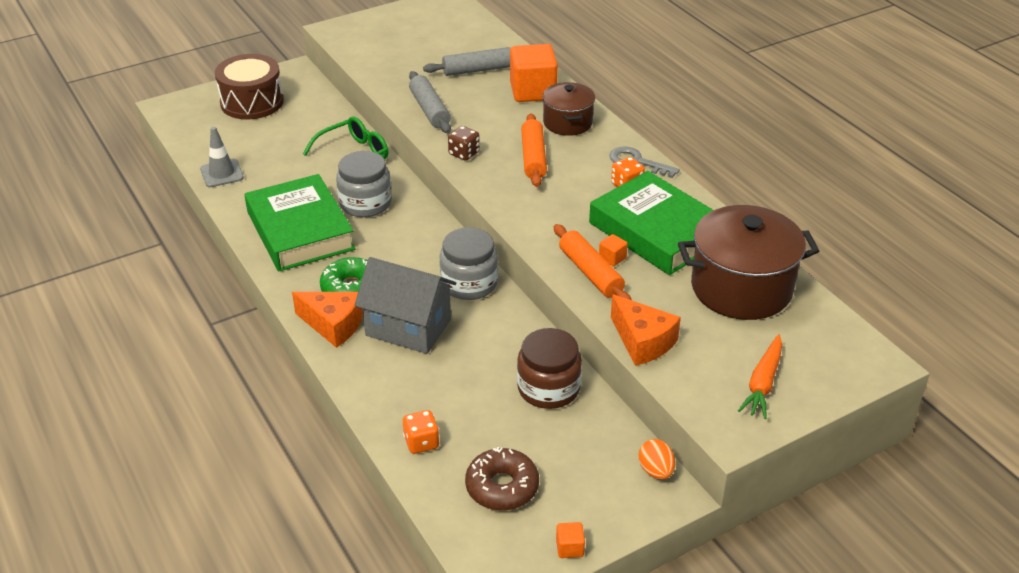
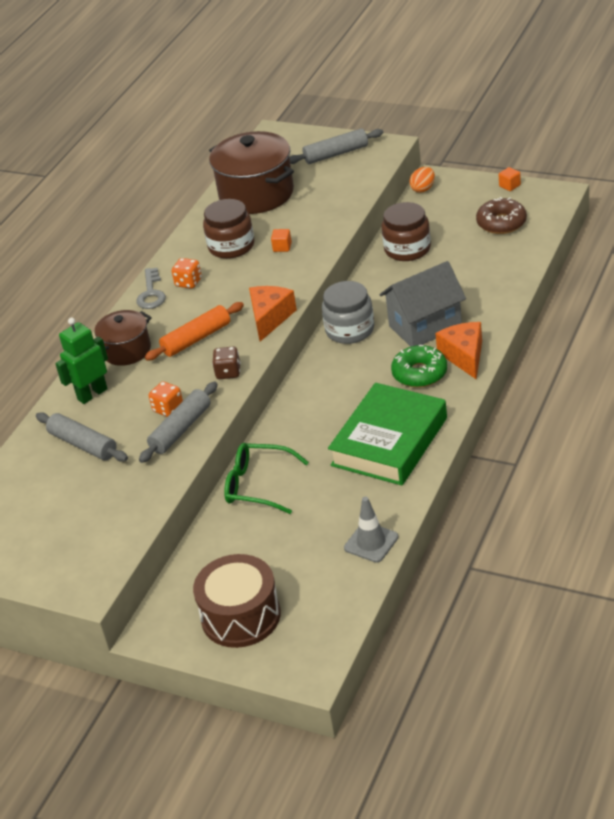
camera: 120 degrees left, 0 degrees up
grey jar [336,151,392,217] -> none
grey house [355,257,456,354] -> grey house turned 75 degrees clockwise [380,261,466,347]
orange dice [403,410,440,454] -> orange dice moved to [149,381,183,417]
orange cube [510,44,558,102] -> green robot [55,318,108,404]
orange rolling pin [554,224,632,300] -> none
green book [589,171,713,275] -> brown jar [203,199,254,259]
orange cheese [611,294,681,366] -> orange cheese moved to [249,286,297,342]
orange carrot [738,334,782,419] -> grey rolling pin [289,128,383,164]

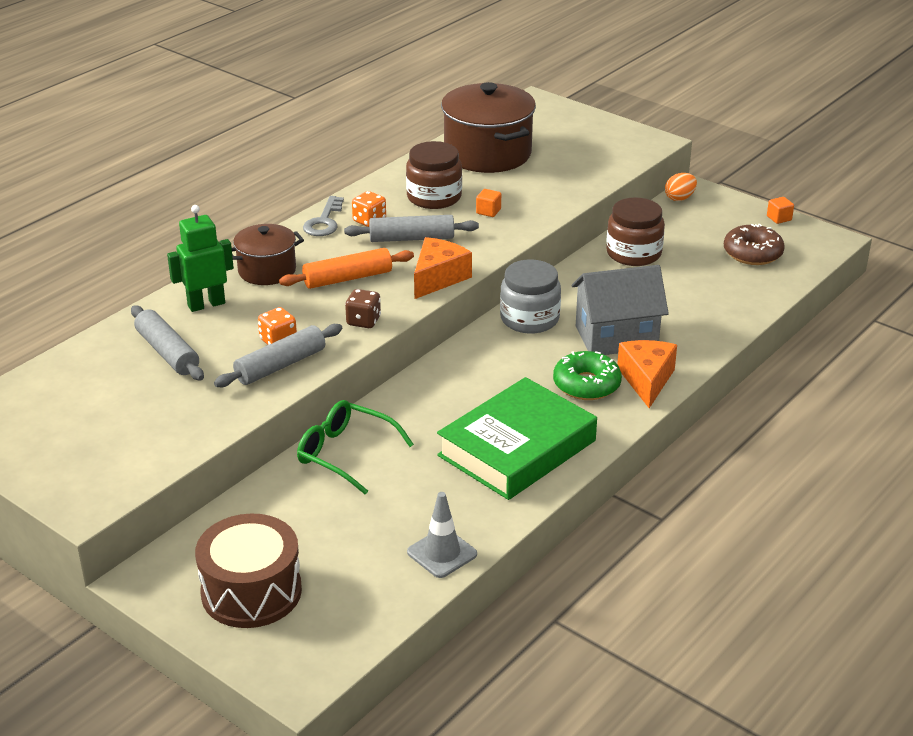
camera: 10 degrees right, 5 degrees down
grey rolling pin [289,128,383,164] -> grey rolling pin moved to [344,215,479,242]

